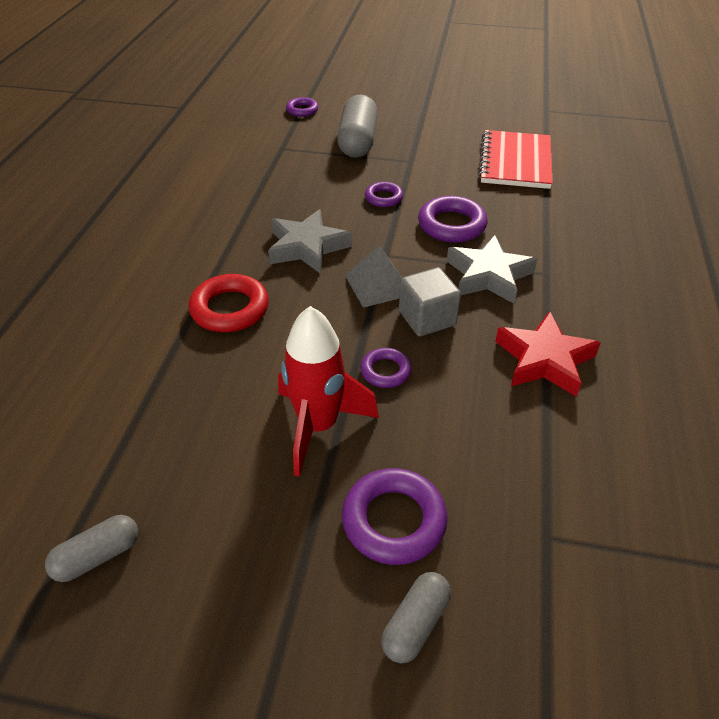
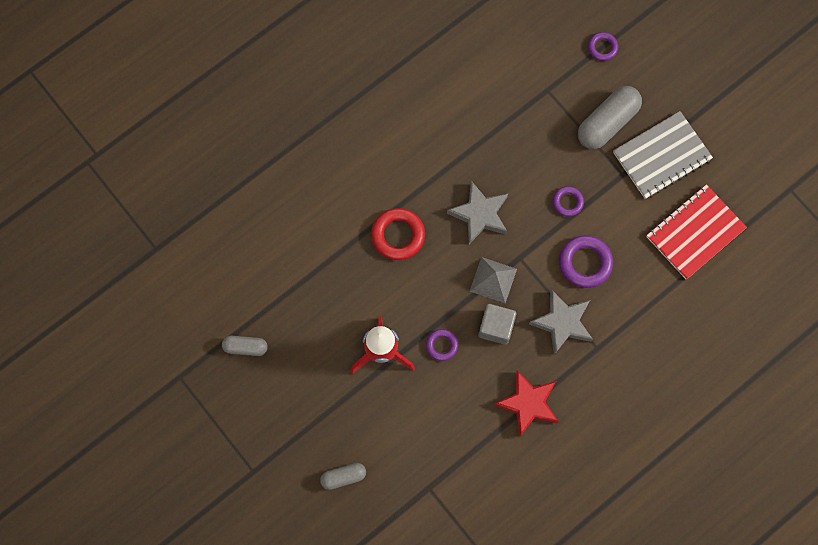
camera: 40 degrees right, 30 degrees up
purple ring [342,468,448,565] -> none
none -> grey notebook [613,111,713,199]

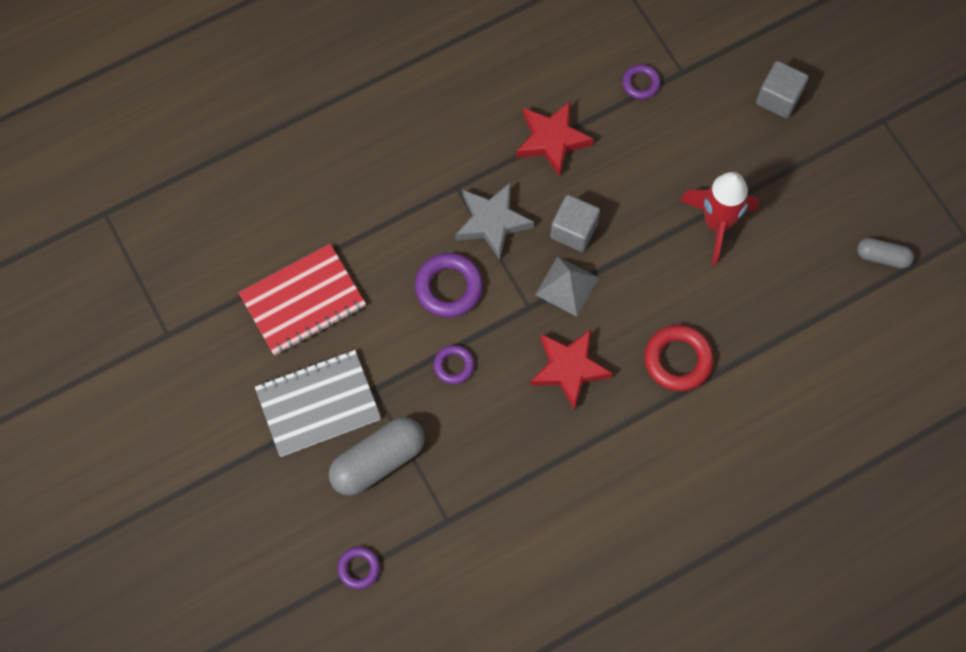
camera: 170 degrees left, 5 degrees down
grey capsule [320,463,366,490] -> grey cube [756,61,809,119]
purple ring [426,329,458,361] -> purple ring moved to [622,64,661,100]
grey star [447,181,508,244] -> red star [530,329,613,410]

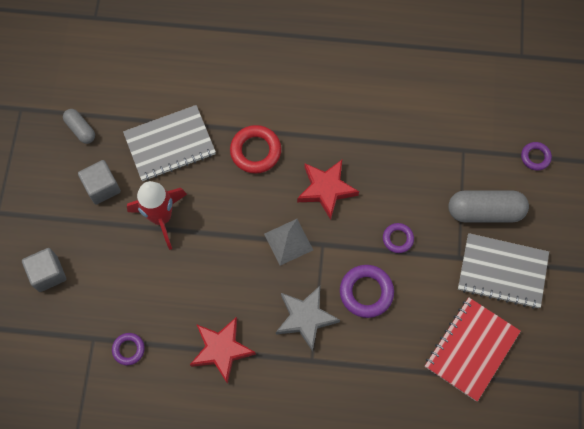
camera: 145 degrees left, 0 degrees up
red notebook [238,244,366,355] -> red notebook turned 60 degrees counterclockwise [425,297,521,402]
grey cube [550,195,600,252] -> grey cube moved to [78,160,121,205]
none -> grey notebook [123,105,216,181]

